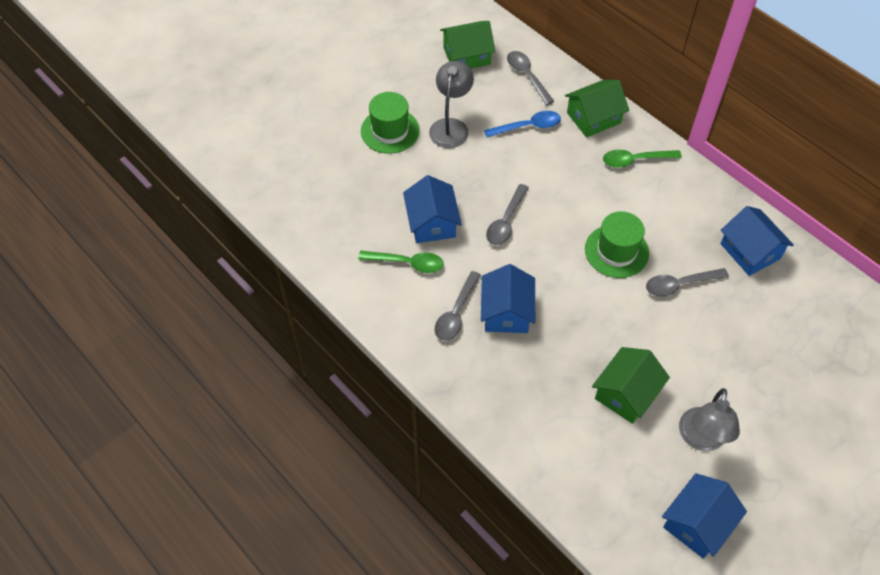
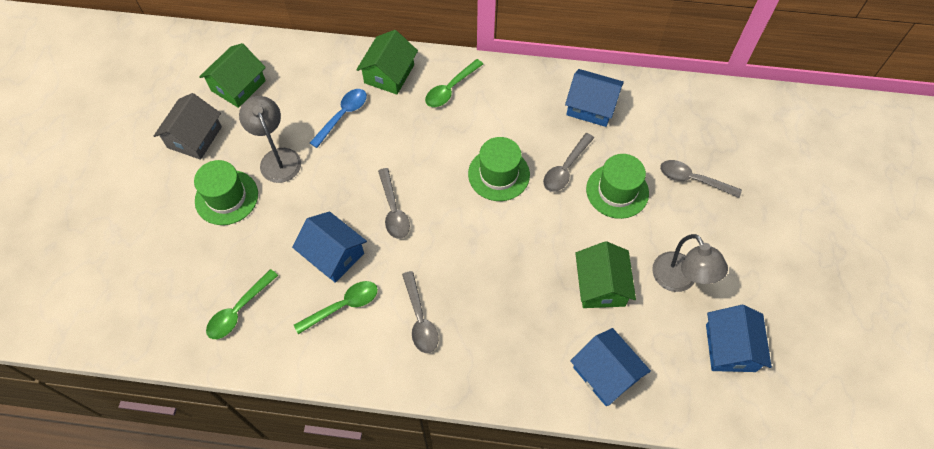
camera: 40 degrees left, 5 degrees up
blue house [481,264,535,333] -> blue house moved to [570,328,651,406]
grey spoon [507,51,554,105] -> grey spoon moved to [660,160,742,198]
none -> grey house [154,93,222,160]
none -> green spoon [206,269,278,339]
none -> green hat [586,154,649,219]

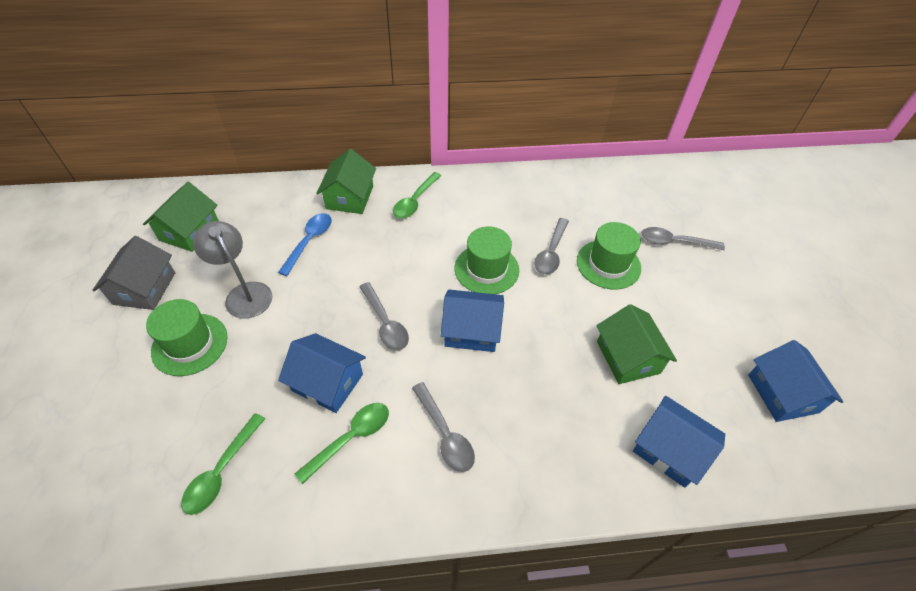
camera: 15 degrees left, 10 degrees down
blue house [565,69,624,127] -> blue house moved to [441,290,504,352]
grey lamp [652,234,728,292] -> none

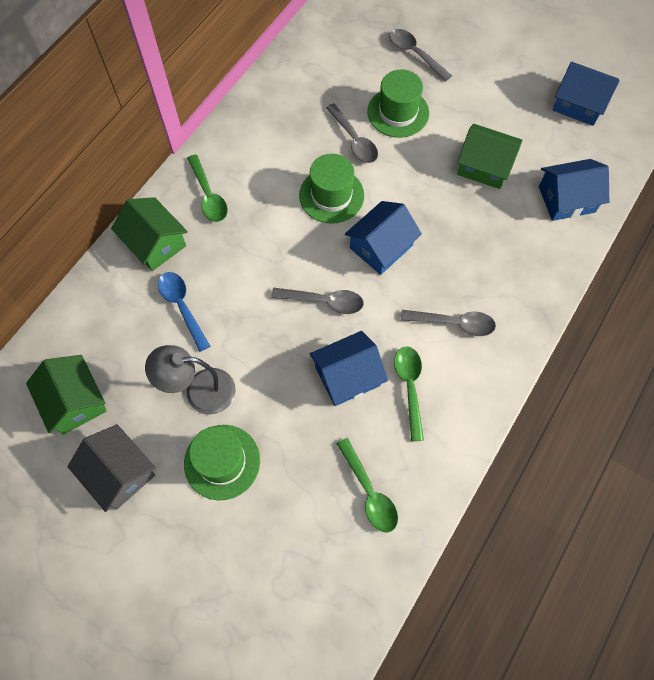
camera: 50 degrees left, 15 degrees up
grey spoon [641,227,725,250] -> grey spoon turned 90 degrees clockwise [389,29,452,81]

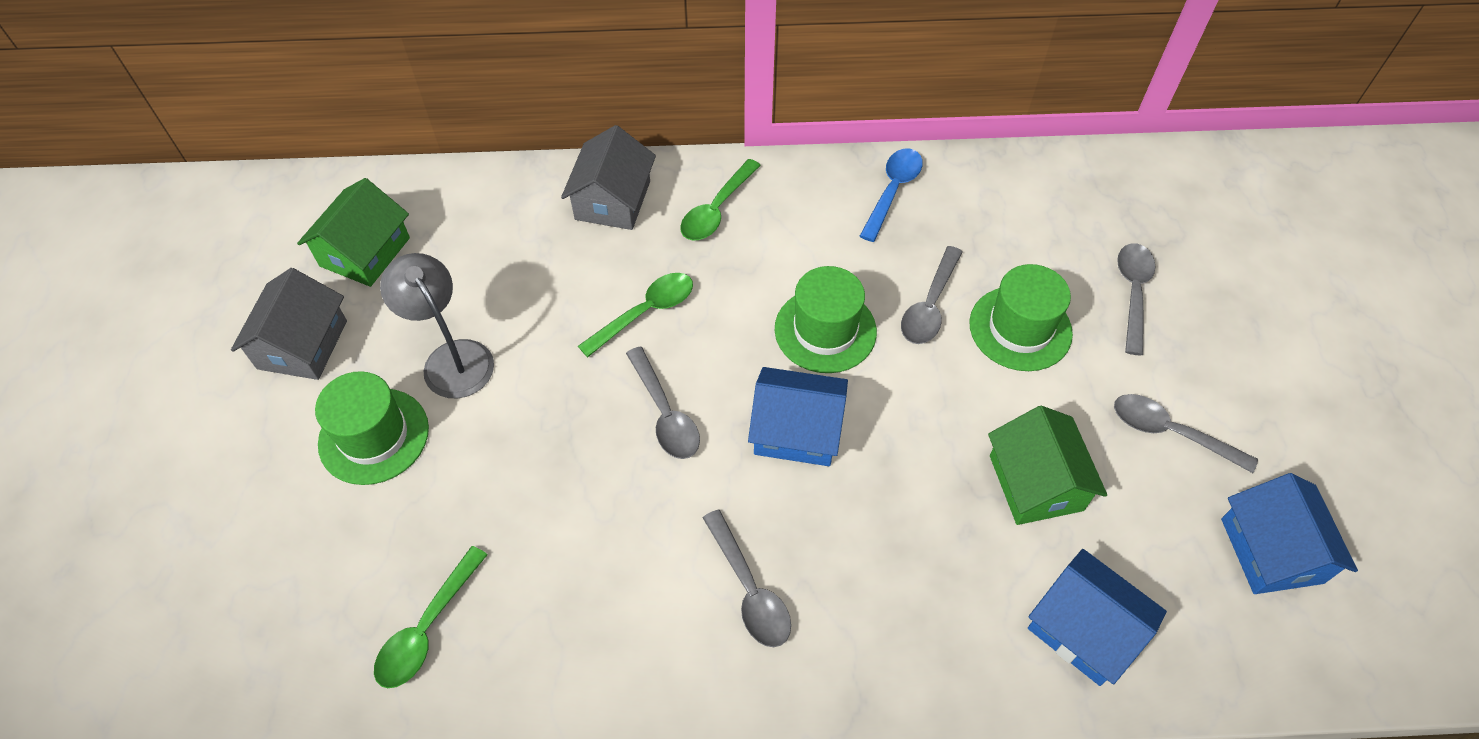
camera: 55 degrees right, 10 degrees down
green house [111,197,188,271] -> grey house [561,125,656,230]
blue spoon [158,272,210,352] -> blue spoon moved to [860,148,923,242]
blue house [310,331,388,406] -> none
green spoon [394,346,424,442] -> green spoon moved to [578,273,693,357]
none -> grey spoon [1114,394,1258,473]

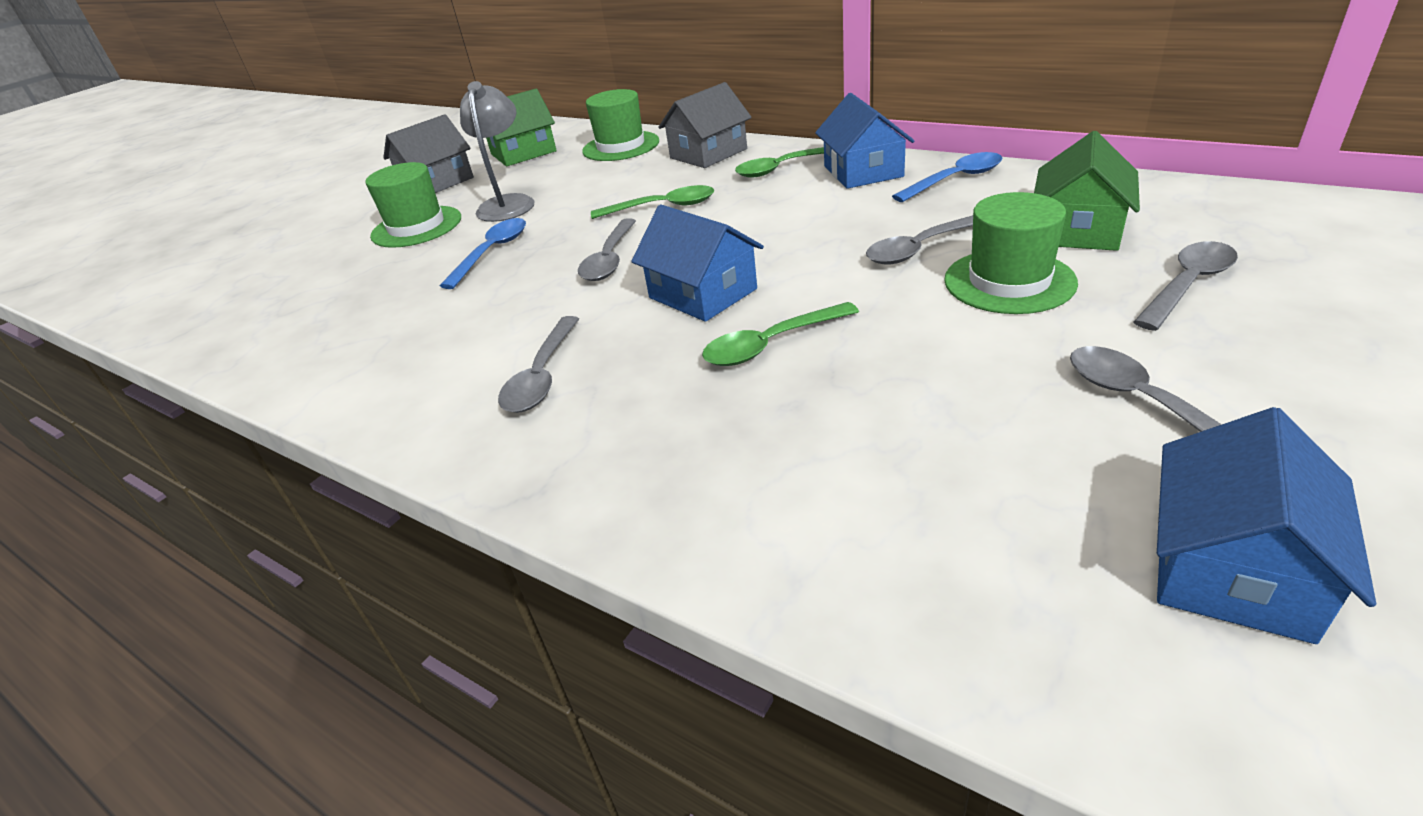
camera: 40 degrees right, 20 degrees down
green spoon [374,546,488,688] -> green spoon moved to [702,302,859,366]
green hat [775,266,877,373] -> green hat moved to [582,89,659,161]
green house [988,406,1107,525] -> green house moved to [1034,131,1140,251]
blue house [1028,549,1167,686] -> blue house moved to [815,93,915,189]
none -> blue spoon [440,218,526,289]

